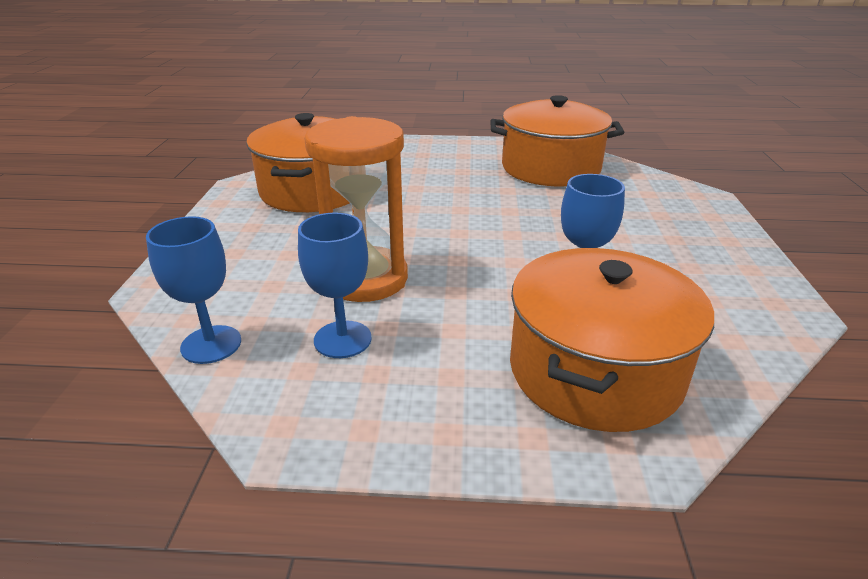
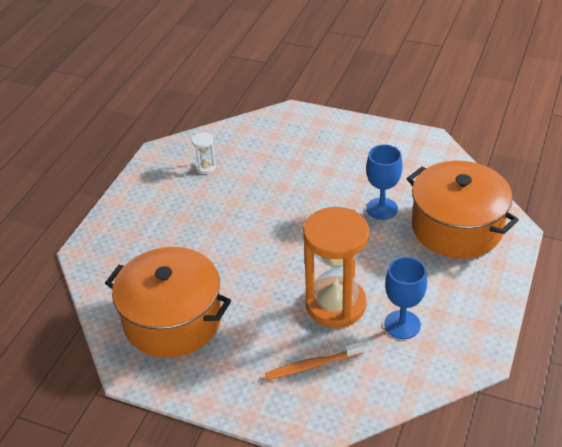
camera: 70 degrees left, 10 degrees up
blue goblet [146,216,241,364] -> none
orange pot [490,95,624,186] -> white hourglass [192,132,216,174]
none -> orange toothbrush [265,342,364,380]

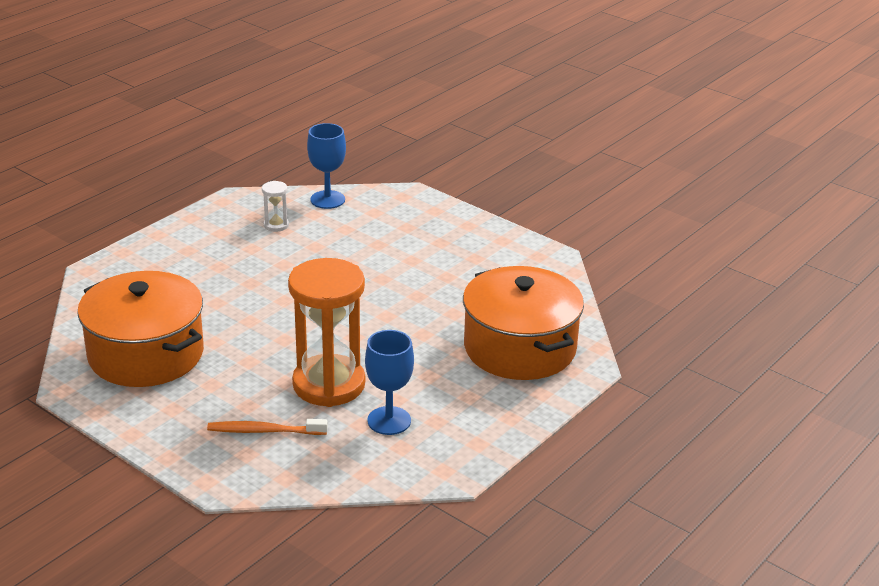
camera: 15 degrees right, 10 degrees down
blue goblet [366,145,403,220] -> blue goblet moved to [307,123,346,209]

